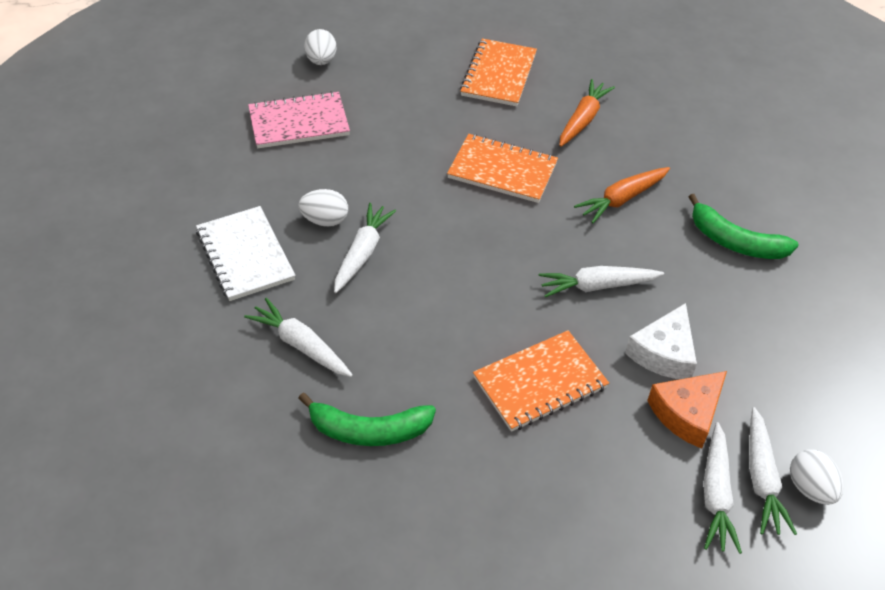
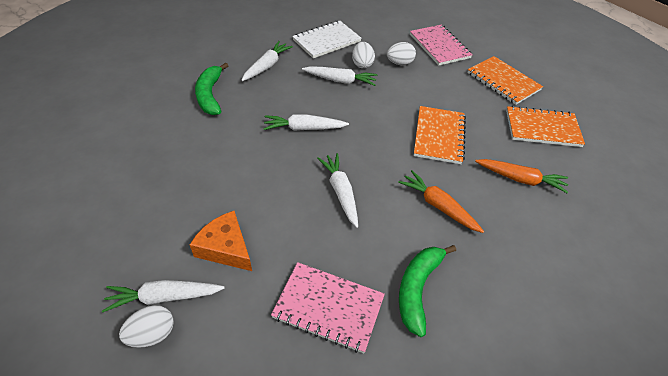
camera: 80 degrees right, 0 degrees up
white egg [304,29,336,65] -> white egg moved to [387,42,416,65]
orange notebook [473,330,609,432] -> orange notebook moved to [467,56,543,105]
white cheese [625,303,697,379] -> none
white carrot [703,422,742,554] -> white carrot moved to [264,114,349,131]
none -> pink notebook [271,262,385,353]

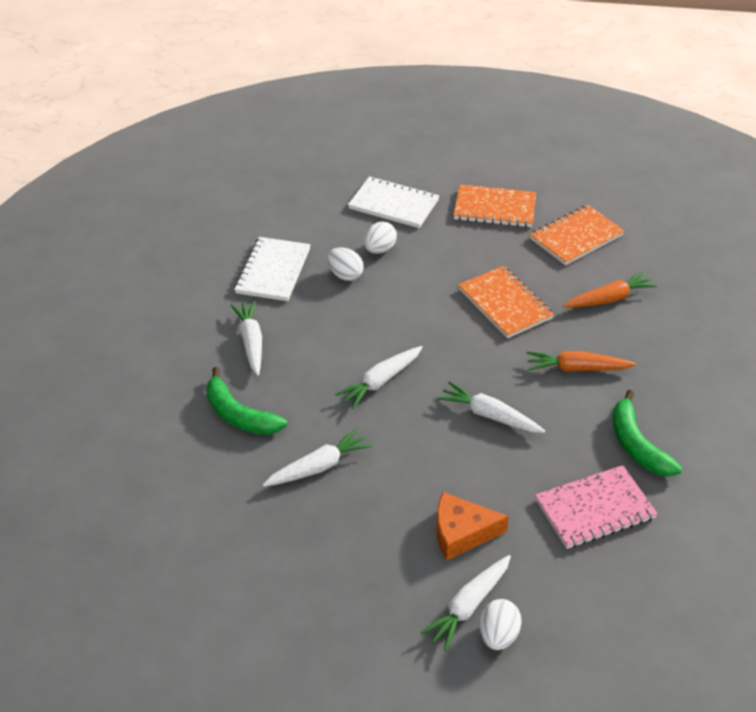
camera: 40 degrees left, 5 degrees down
white carrot [302,66,377,86] -> white carrot moved to [263,428,372,487]
pink notebook [410,25,473,65] -> white notebook [348,176,439,228]

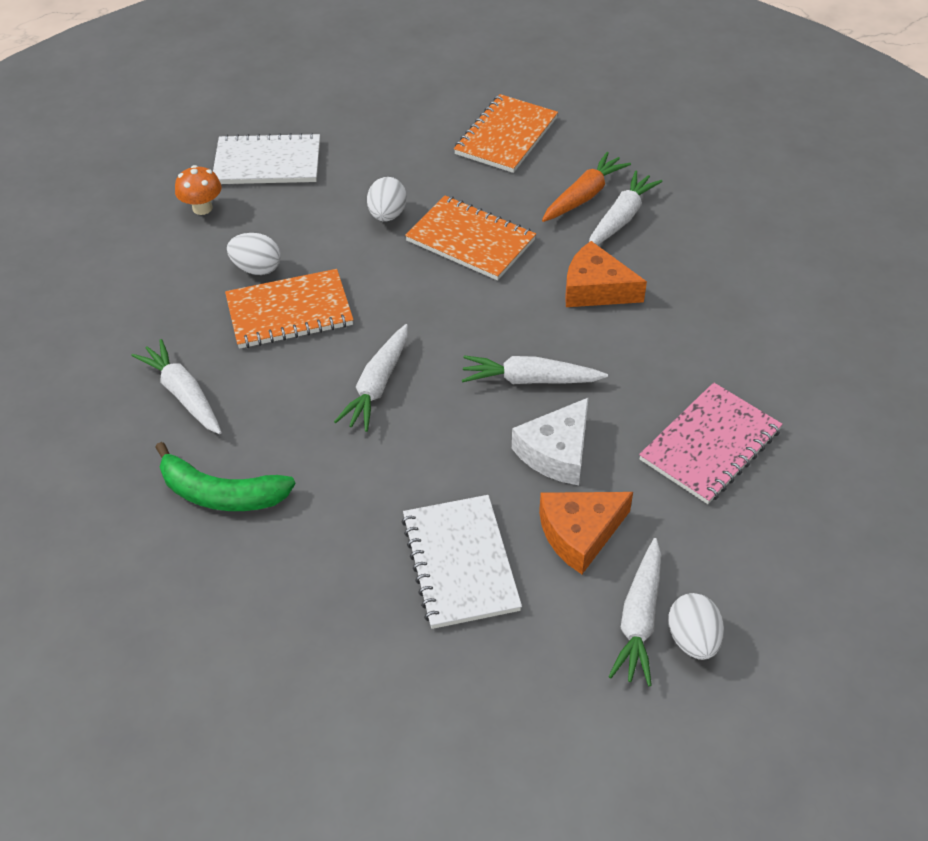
camera: 25 degrees left, 5 degrees up
white notebook [234,237,310,301] -> white notebook moved to [402,495,522,629]
white carrot [263,428,372,487] -> white carrot moved to [589,171,663,245]
white egg [364,222,397,254] -> white egg moved to [367,177,407,222]
orange notebook [454,184,536,227] -> orange notebook moved to [225,269,353,349]
orange carrot [527,351,636,372] -> orange cheese [565,241,647,307]
green banana [612,390,682,477] -> none
none -> orange mushroom [175,165,221,215]
none -> white cheese [512,397,589,485]

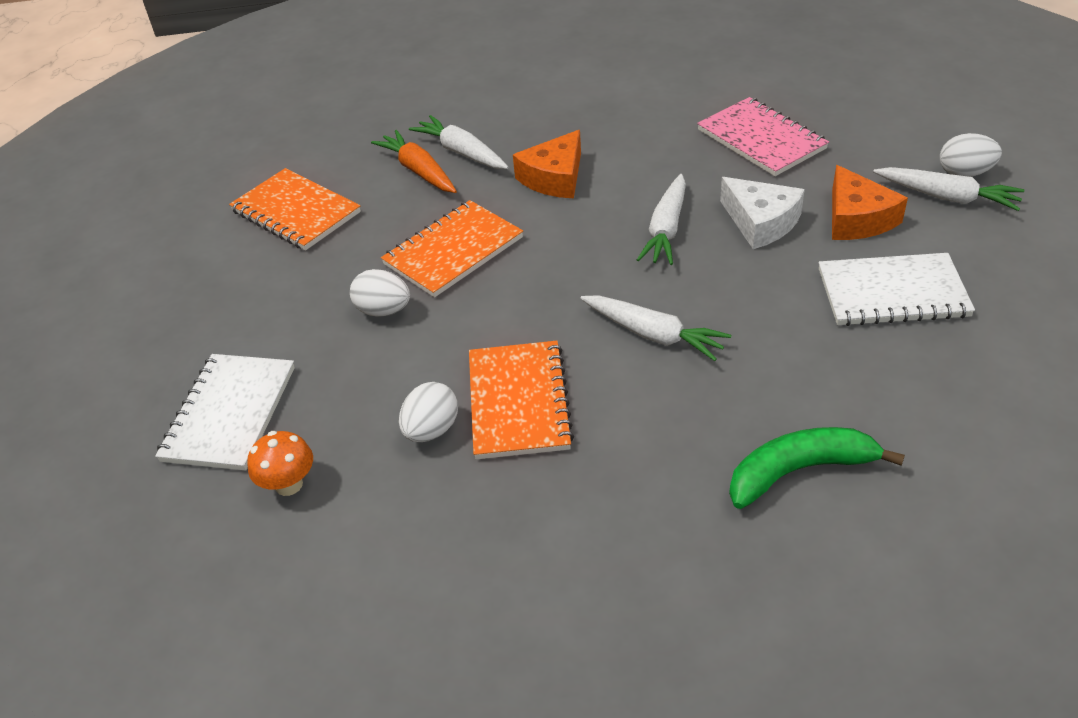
camera: 75 degrees left, 5 degrees down
white carrot [132,339,222,434] -> none
green banana [155,442,295,511] -> green banana turned 135 degrees counterclockwise [729,427,905,509]

